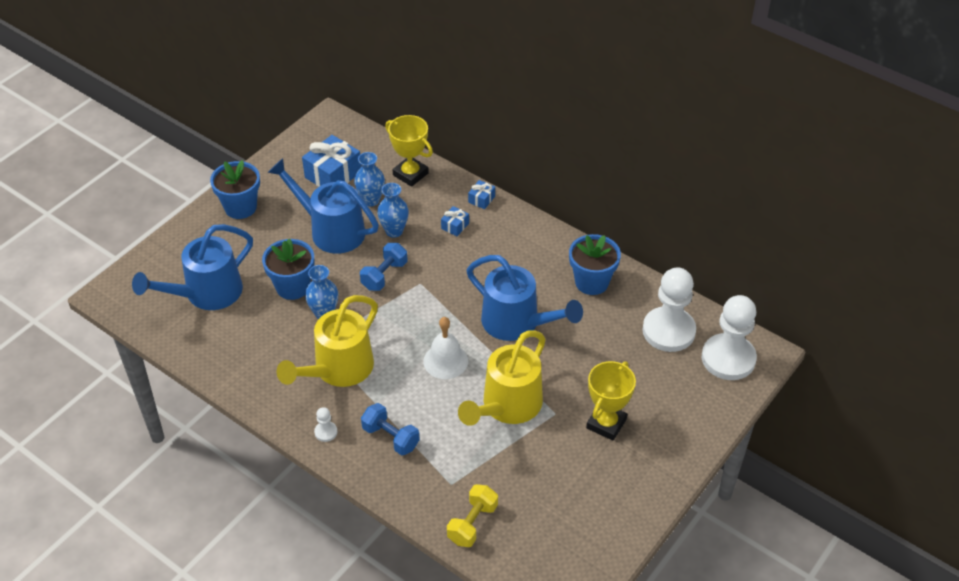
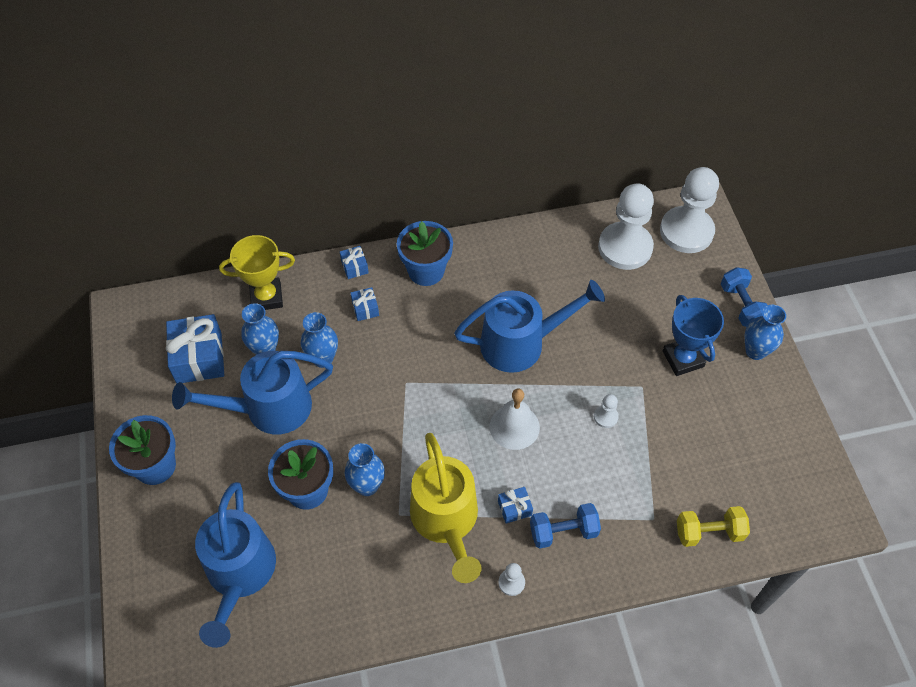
camera: 50 degrees left, 10 degrees up
blue dumbbell [360,243,408,291] -> blue dumbbell moved to [721,267,767,327]
yellow dumbbell [447,484,498,547] -> yellow dumbbell turned 75 degrees counterclockwise [677,506,750,547]
yellow watering can [458,330,546,426] -> white pawn [594,394,619,428]
blue flower pot [569,234,621,295] -> blue flower pot moved to [397,221,453,286]
yellow trophy [586,361,636,441] -> blue trophy [663,295,724,376]
none -> blue gift [498,487,533,524]
none -> blue vase [745,305,786,360]

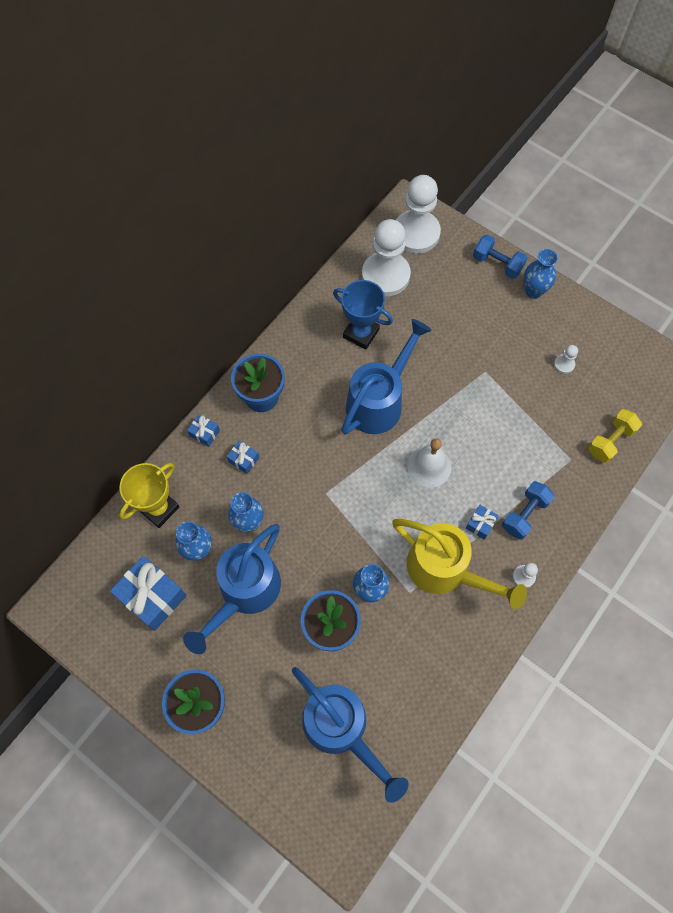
camera: 40 degrees left, 10 degrees up
white pawn [594,394,619,428] -> white pawn moved to [554,345,578,374]
blue trophy [663,295,724,376] -> blue trophy moved to [333,280,393,349]

